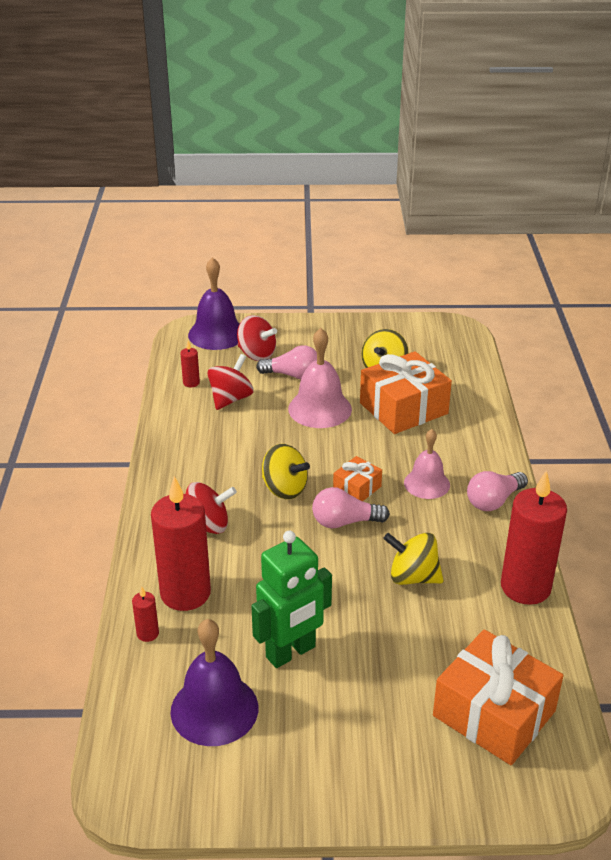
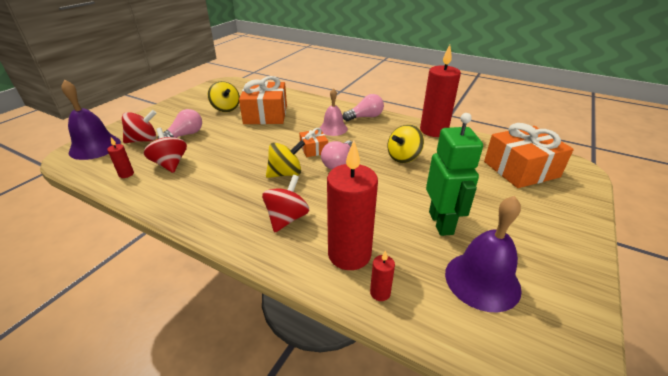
camera: 60 degrees left, 0 degrees up
pink bell [288,328,352,428] -> none
pink light bulb [467,471,528,511] -> pink light bulb turned 105 degrees counterclockwise [343,94,384,121]

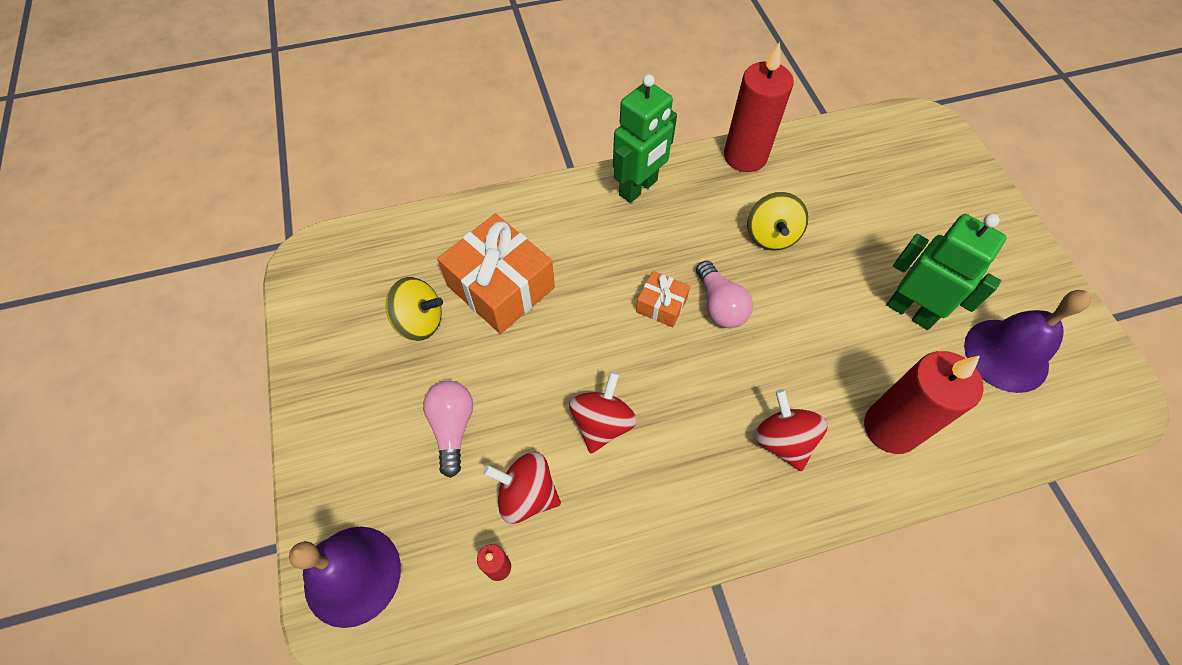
camera: 45 degrees left, 25 degrees up
red spinning top [122,110,156,143] -> red spinning top moved to [569,372,637,453]
yellow spinning top [266,140,305,178] -> none
pink bell [320,88,348,136] -> none
pink light bulb [343,94,384,121] -> green robot [613,74,677,203]
red candle [370,250,395,301] -> none
orange gift [484,123,574,188] -> none

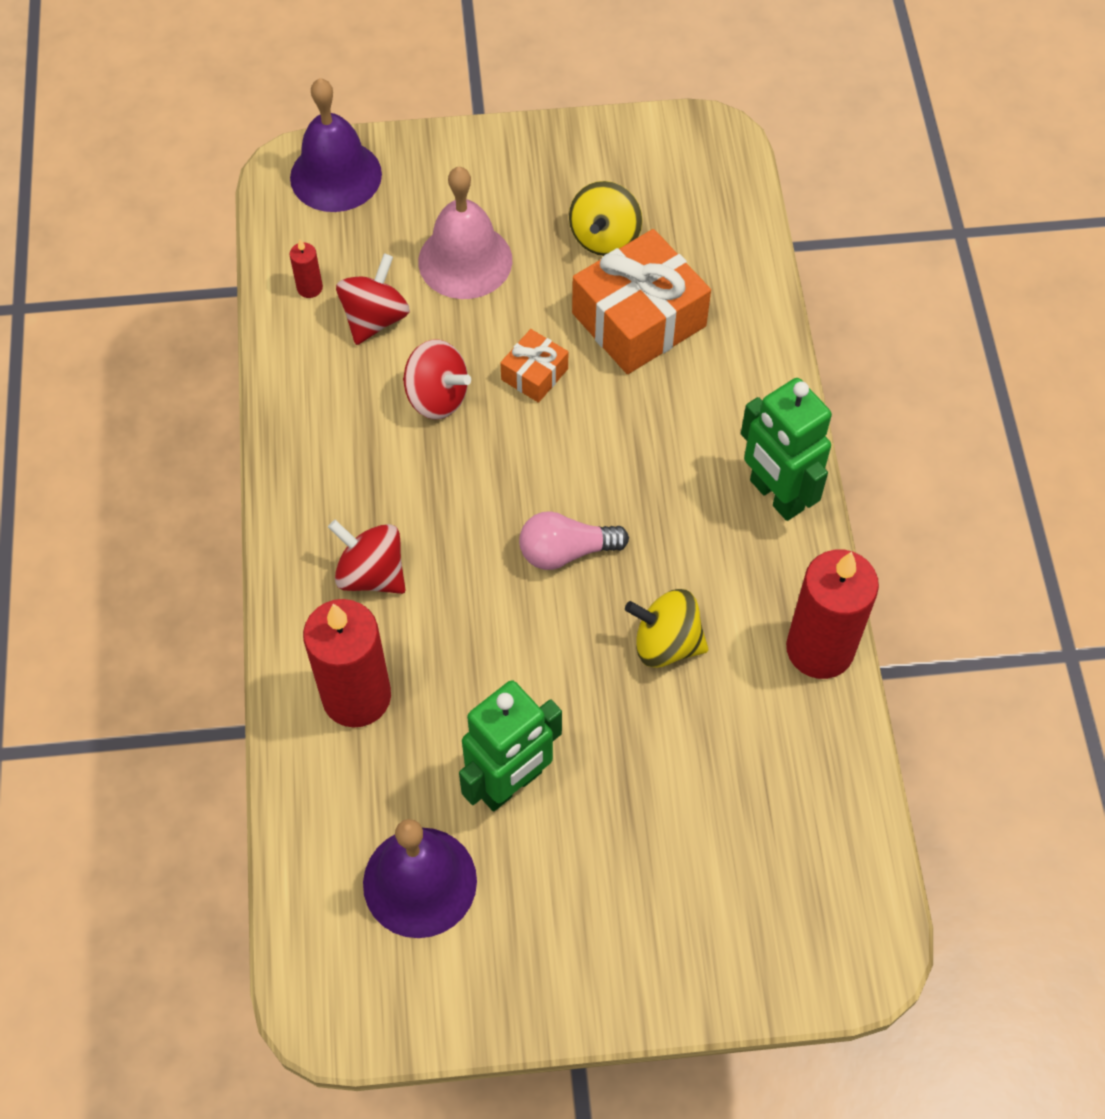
camera: 100 degrees right, 0 degrees up
pink light bulb [423,381,473,478] -> pink bell [418,167,512,299]
orange gift [636,271,690,327] -> orange gift moved to [500,329,568,403]
red spinning top [755,389,828,471] -> red spinning top turned 135 degrees counterclockwise [328,520,406,594]

